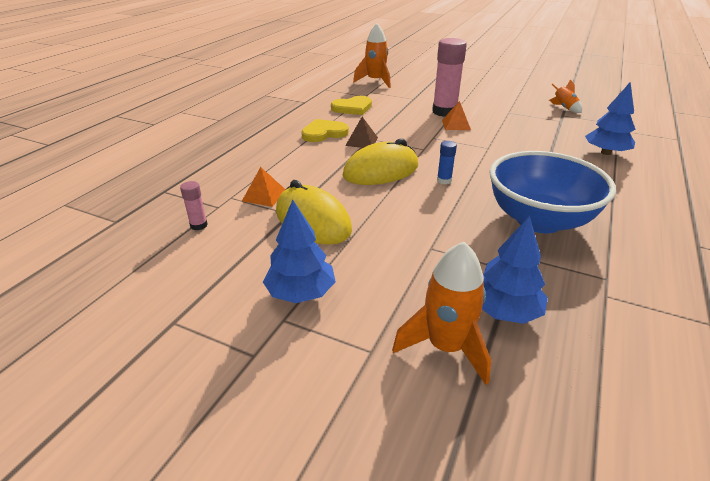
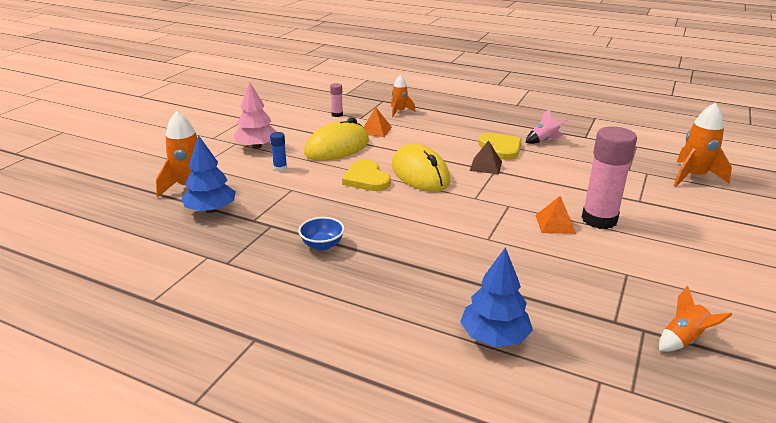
camera: 90 degrees right, 5 degrees down
blue tree [263,199,336,303] -> pink tree [233,81,277,149]
yellow heart [331,96,372,115] -> yellow heart moved to [342,160,391,191]
blue glue stick [437,141,457,184] -> blue glue stick moved to [270,132,287,172]
blue bowl [489,151,616,233] -> blue bowl [298,217,345,251], size x0.40
none -> orange rocket [391,75,416,117]
none -> pink rocket [525,109,568,144]

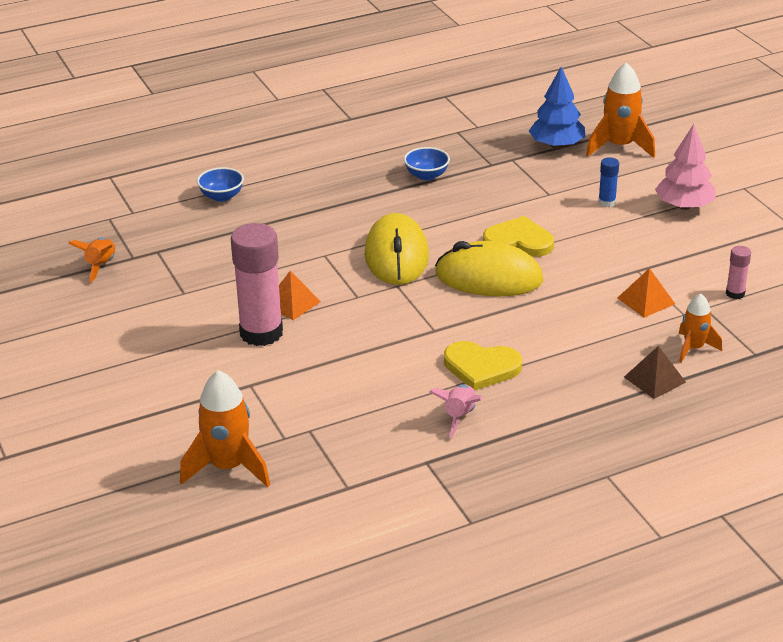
camera: 130 degrees right, 5 degrees up
yellow mouse [304,117,369,161] -> yellow mouse moved to [364,213,429,285]
blue tree [460,247,533,347] -> blue bowl [197,167,244,202]
brown pyramid [470,140,502,174] -> brown pyramid moved to [624,346,686,399]

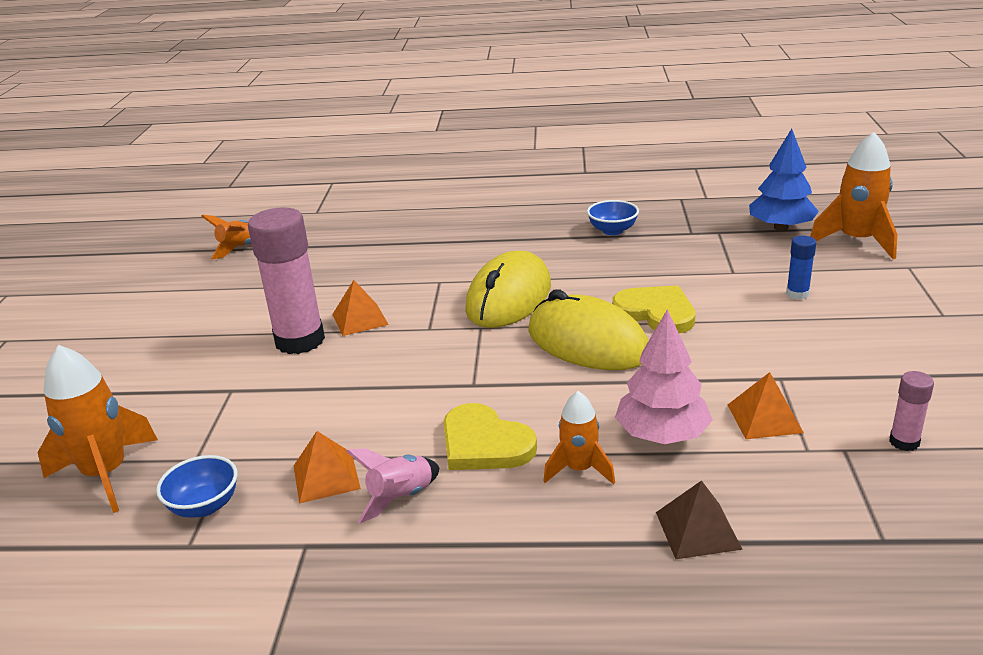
camera: 30 degrees right, 5 degrees down
blue bowl [197,167,244,202] -> blue bowl moved to [156,455,238,518]
pink tree [655,124,716,210] -> pink tree moved to [615,309,713,444]
orange rocket [679,293,722,362] -> orange rocket moved to [543,391,615,485]
none -> orange pyramid [294,431,361,504]

